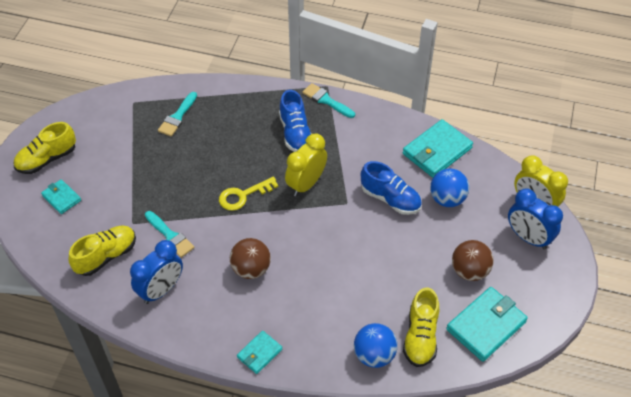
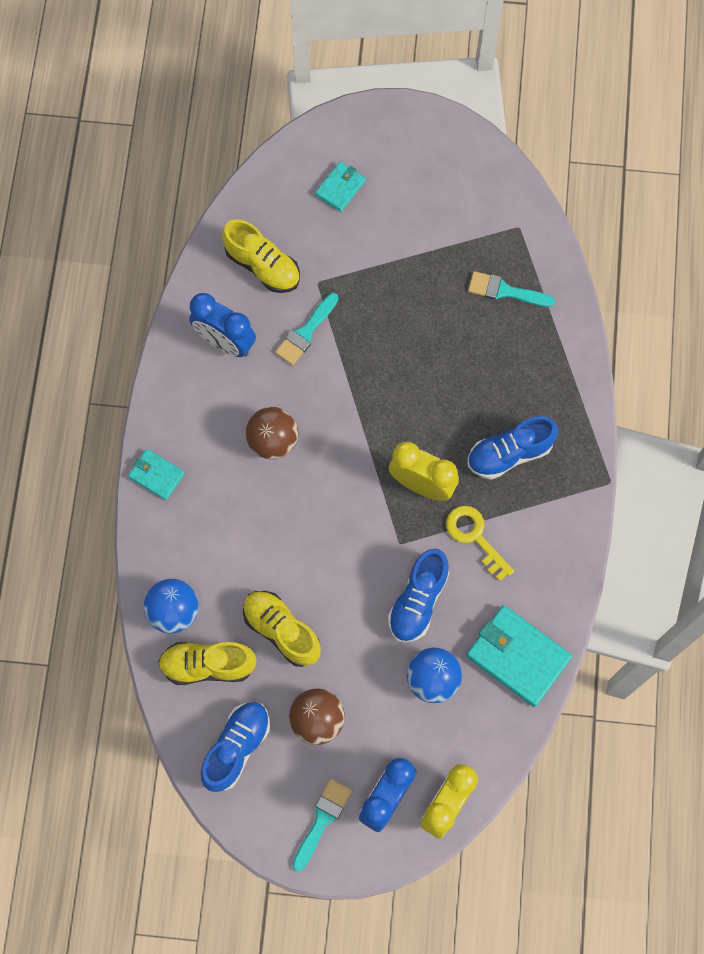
camera: 80 degrees right, 20 degrees up
yellow shoe [14,122,76,174] -> yellow shoe moved to [243,591,321,667]
yellow key [219,177,278,211] -> yellow key moved to [446,506,514,581]
turquoise brush [302,83,355,118] -> turquoise brush moved to [292,779,352,872]
turquoise wallet [446,287,528,362] -> blue shoe [201,702,270,792]

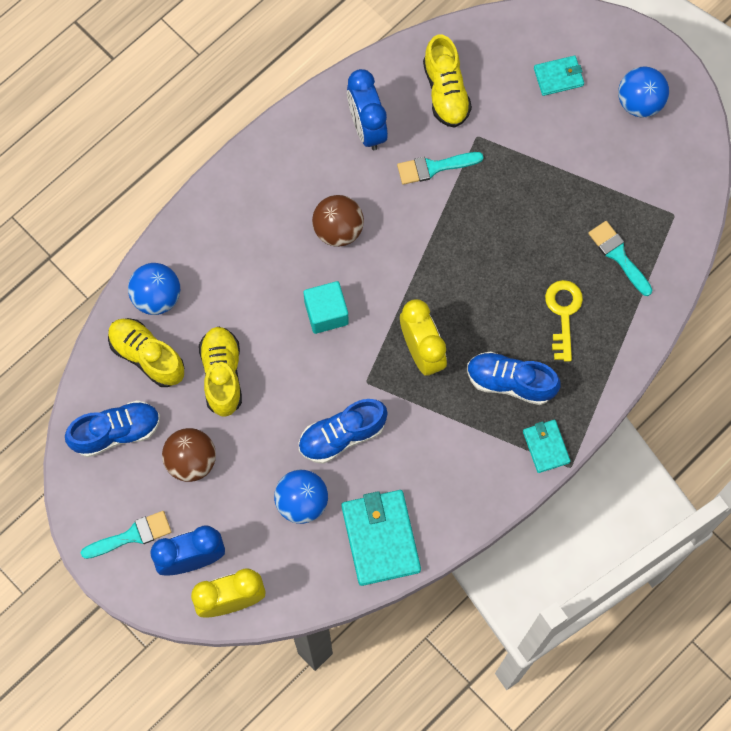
camera: 40 degrees right, 0 degrees up
turquoise wallet [128,449,185,500] -> turquoise wallet moved to [523,420,571,473]
yellow key [446,506,514,581] -> yellow key moved to [545,280,583,362]
none -> turquoise cube [303,281,349,334]
none -> blue ball [618,67,669,118]

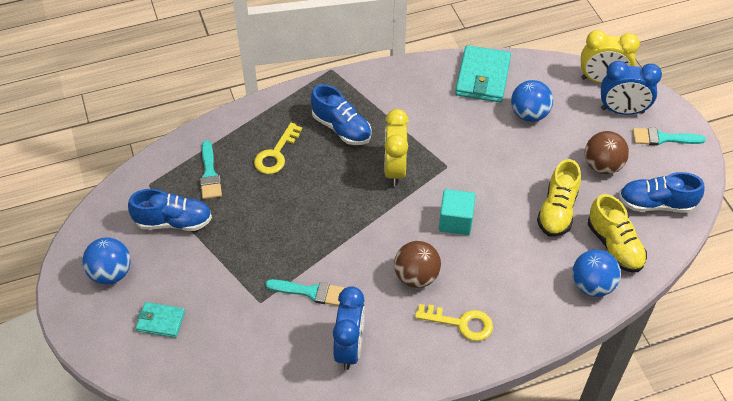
camera: 155 degrees left, 20 degrees down
blue shoe [299,399,388,464] -> blue shoe moved to [128,189,212,231]
yellow shoe [423,35,472,128] -> none
turquoise wallet [523,420,571,473] -> none
none -> yellow key [415,304,493,341]

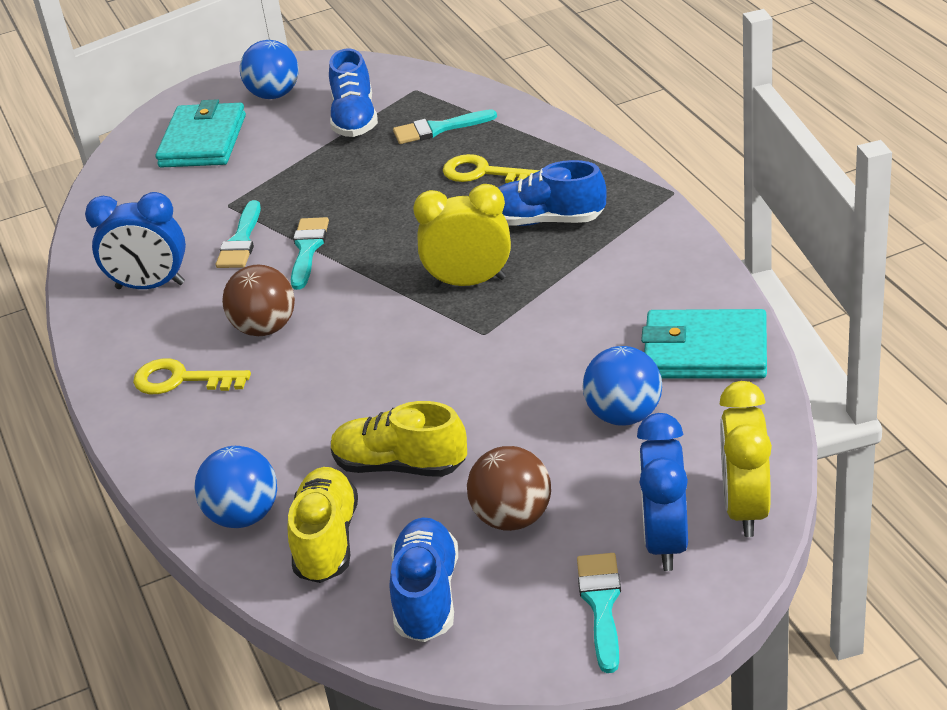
camera: 90 degrees right, 15 degrees down
turquoise wallet [136,302,185,338] -> turquoise wallet [156,99,246,168], size x1.80
blue shoe [311,84,372,145] -> blue shoe turned 60 degrees clockwise [498,160,606,226]
yellow key [415,304,493,341] -> yellow key turned 90 degrees clockwise [133,358,251,394]
turquoise cube [439,189,476,235] -> none
yellow shoe [588,194,647,272] -> yellow shoe turned 120 degrees clockwise [287,467,358,583]
none -> turquoise brush [291,217,329,290]

